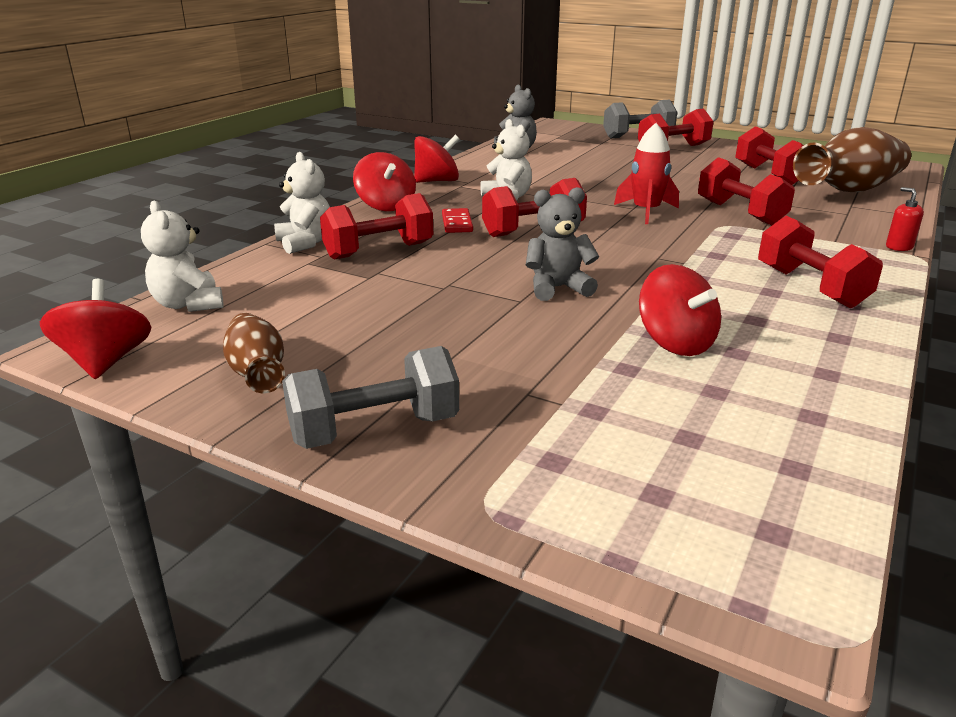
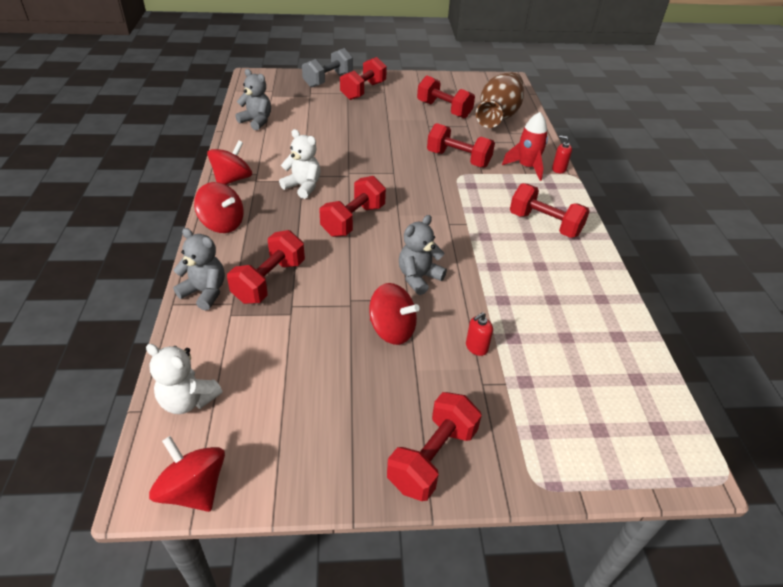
camera: 35 degrees left, 15 degrees up
brown vase [223,313,285,393] -> none
white teddy bear [274,152,330,254] -> grey teddy bear [173,228,225,310]
grey dumbbell [282,346,459,449] -> red dumbbell [387,392,482,501]
red domino [442,208,473,233] -> none
red rocket [614,123,679,224] -> red rocket moved to [502,112,548,181]
red spinning top [639,264,721,356] -> red spinning top moved to [369,283,420,345]
none -> red soap dispenser [466,312,493,356]

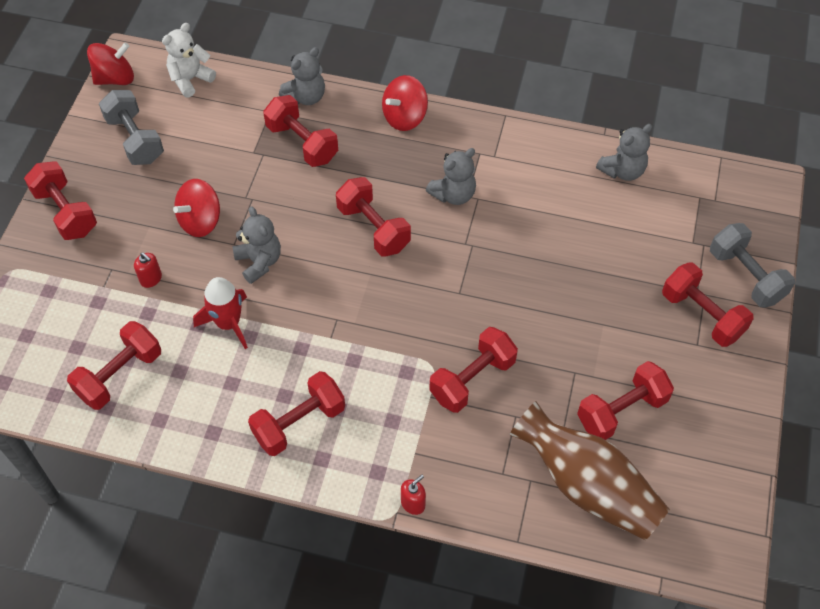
camera: 110 degrees right, 15 degrees up
red spinning top [207,140,252,185] -> none
white teddy bear [279,129,321,199] -> grey teddy bear [426,148,476,205]
red soap dispenser [466,312,493,356] -> red soap dispenser turned 150 degrees clockwise [134,252,162,288]
red rocket [502,112,548,181] -> red rocket moved to [193,277,248,349]
none -> red dumbbell [67,321,161,410]
none -> grey dumbbell [99,90,164,165]

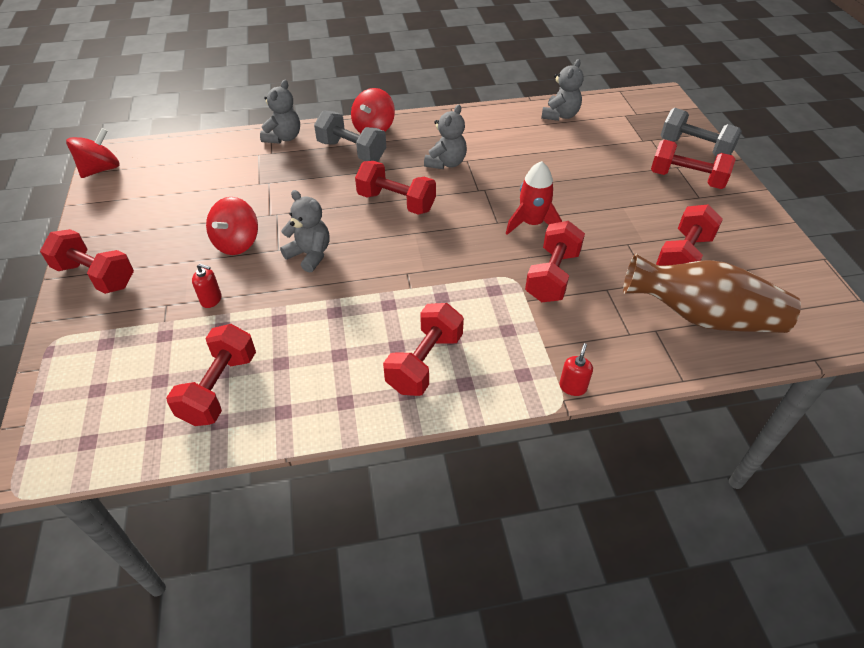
camera: 25 degrees left, 10 degrees down
grey dumbbell [99,90,164,165] -> grey dumbbell moved to [314,110,386,162]
white teddy bear [162,23,216,98] -> none
red rocket [193,277,248,349] -> red rocket moved to [506,161,562,235]
red dumbbell [263,95,338,167] -> none

